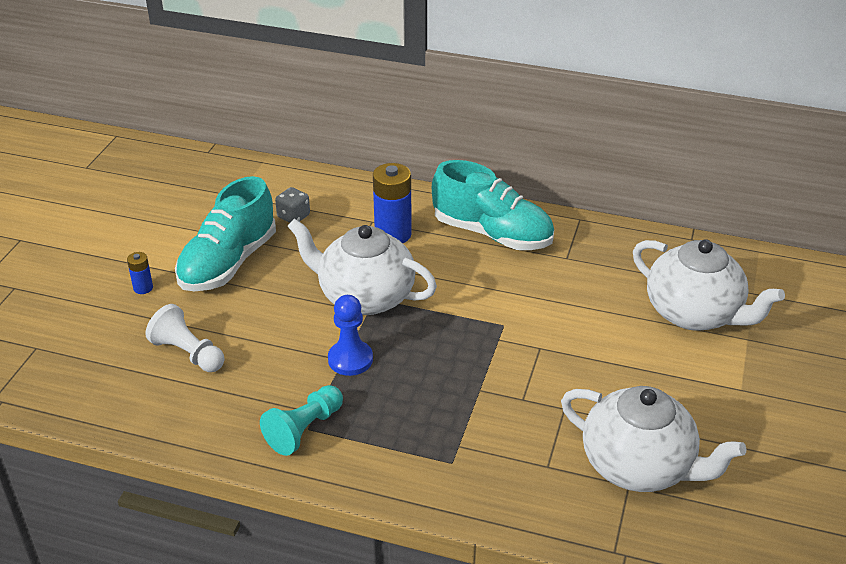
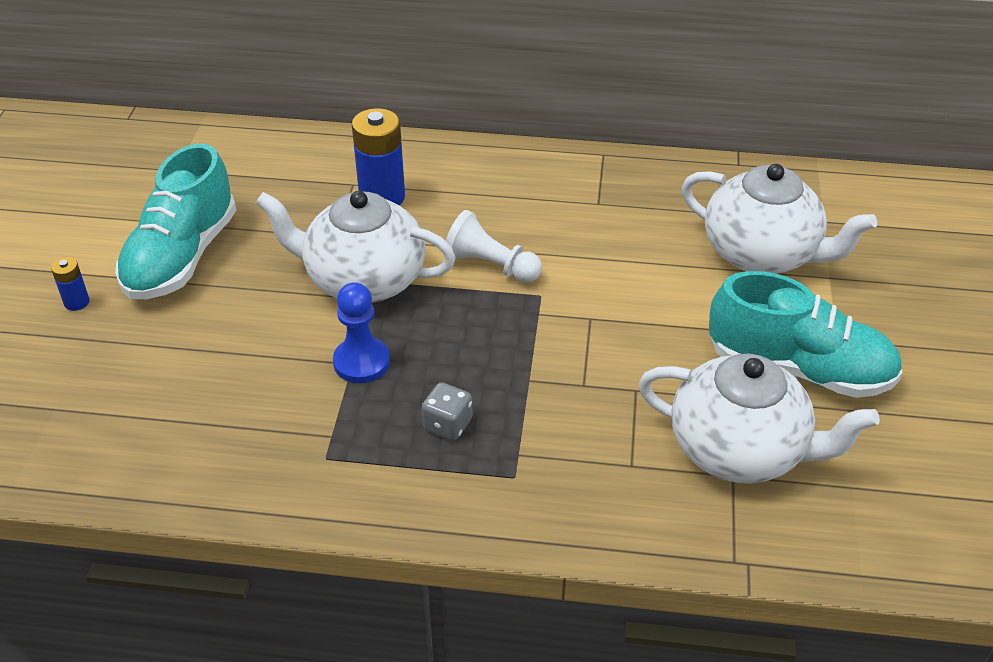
camera: 10 degrees left, 5 degrees up
white pawn [145,304,224,372] -> white pawn moved to [446,210,542,283]
turquoise pawn [260,385,343,456] -> none
grey dice [275,187,310,223] -> grey dice moved to [422,382,472,441]
turquoise shoe [432,160,554,250] -> turquoise shoe moved to [709,271,903,398]

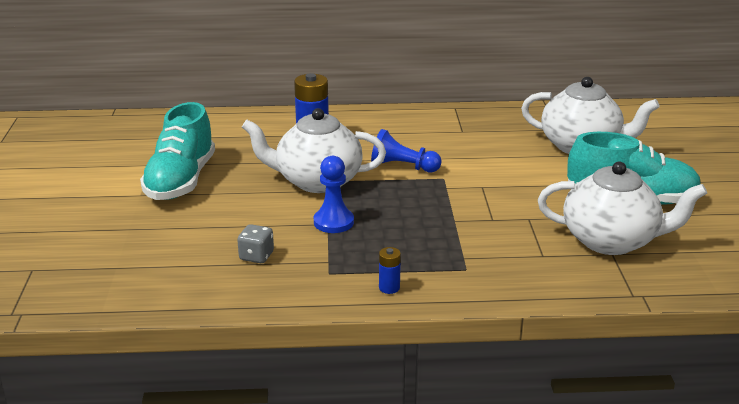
camera: 10 degrees left, 15 degrees down
blue battery [51,257,90,311] -> blue battery moved to [379,247,401,294]
grey dice [422,382,472,441] -> grey dice moved to [237,224,274,263]
white pawn [446,210,542,283] -> blue pawn [371,129,442,172]

